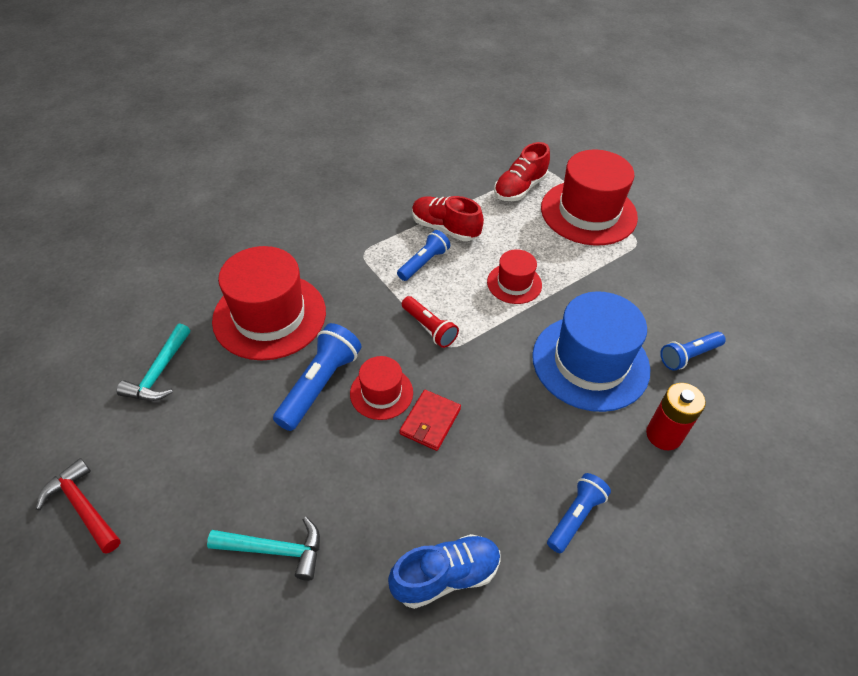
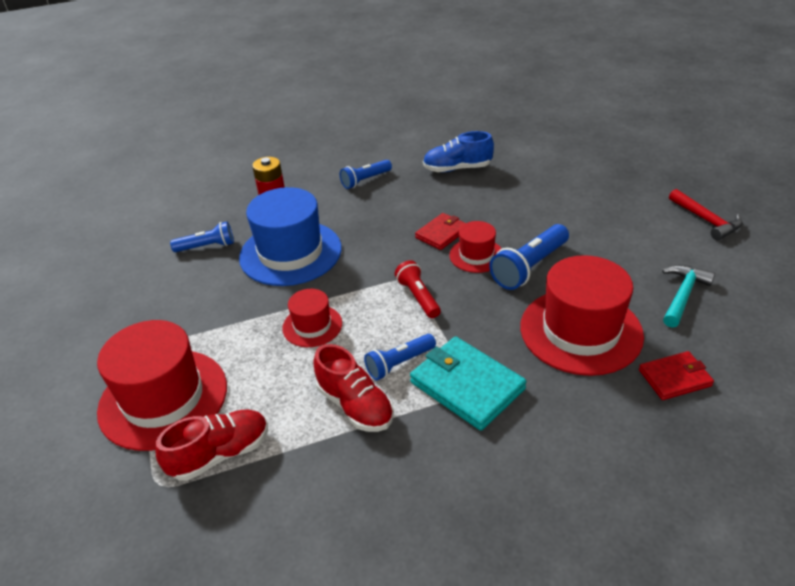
camera: 160 degrees left, 10 degrees down
turquoise hammer [207,517,320,581] -> none
none -> turquoise wallet [410,337,527,431]
none -> red wallet [639,351,714,400]

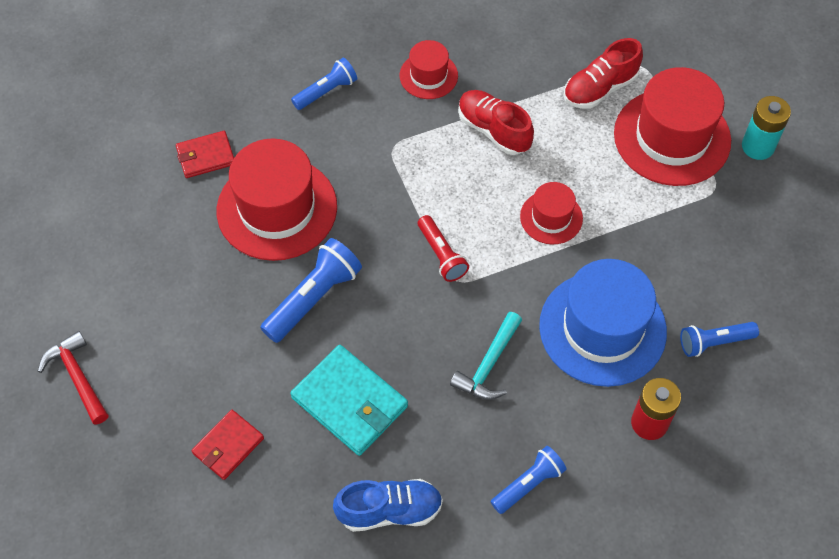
camera: 175 degrees right, 20 degrees up
blue flashlight [364,334,436,380] -> blue flashlight moved to [291,58,357,110]
turquoise wallet [410,337,527,431] -> turquoise wallet moved to [291,345,408,456]
red wallet [415,213,466,250] -> red wallet moved to [192,410,264,480]
red hat [449,221,502,273] -> red hat moved to [400,40,458,99]
turquoise hammer [662,265,715,328] -> turquoise hammer moved to [450,312,522,400]
none -> turquoise battery [742,96,791,160]

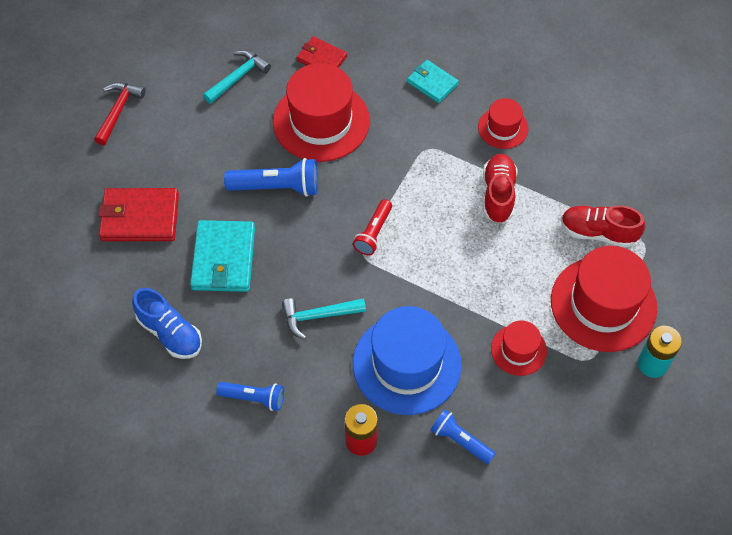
camera: 50 degrees right, 0 degrees up
red wallet [192,410,264,480] -> red wallet [98,188,179,241], size x1.65
blue flashlight [291,58,357,110] -> turquoise wallet [407,60,459,103]
red hat [520,182,583,244] -> red hat moved to [491,320,547,376]
none -> turquoise hammer [203,50,271,104]

